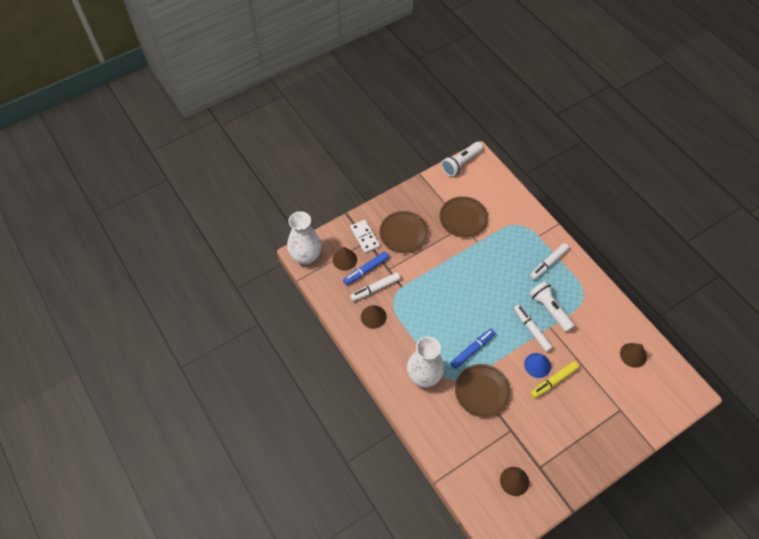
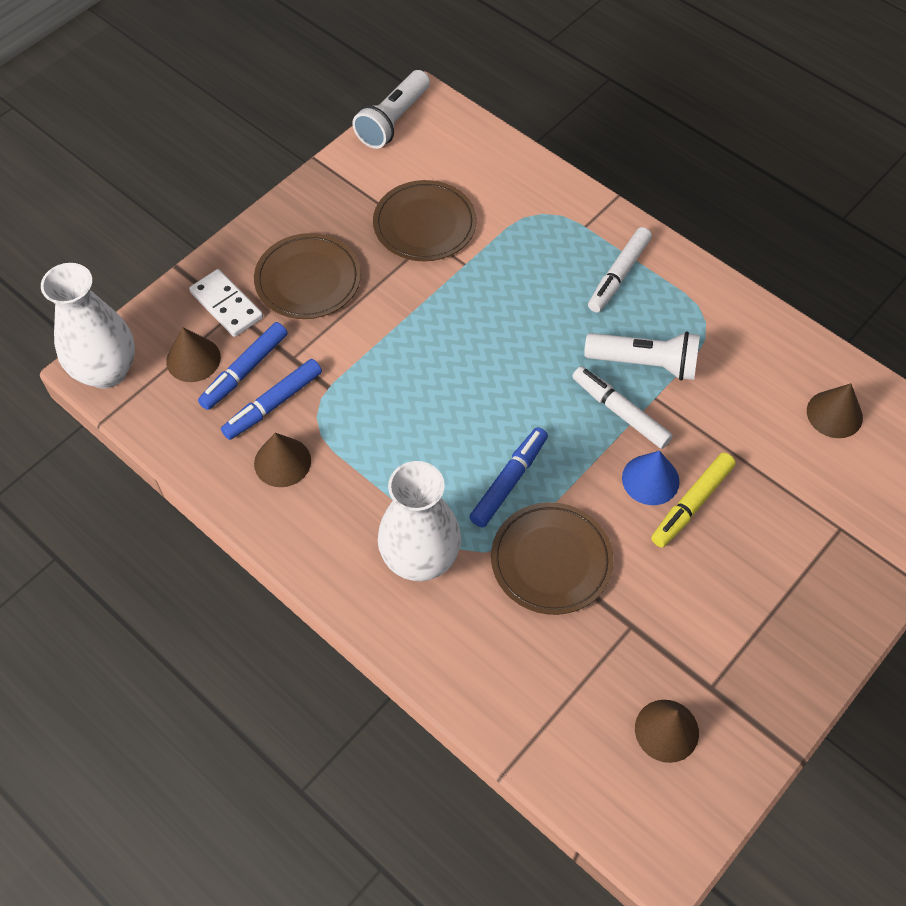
camera: 15 degrees left, 0 degrees up
white marker [350,272,400,301] -> blue marker [221,359,322,440]
white flashlight [529,281,575,332] -> white flashlight turned 150 degrees clockwise [584,331,700,381]

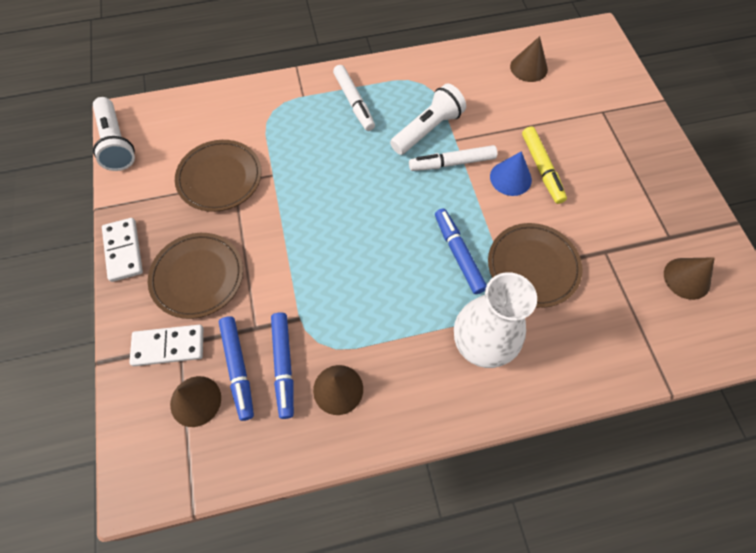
camera: 55 degrees left, 5 degrees up
white vase [41,263,135,389] -> none
none -> white domino [102,218,143,282]

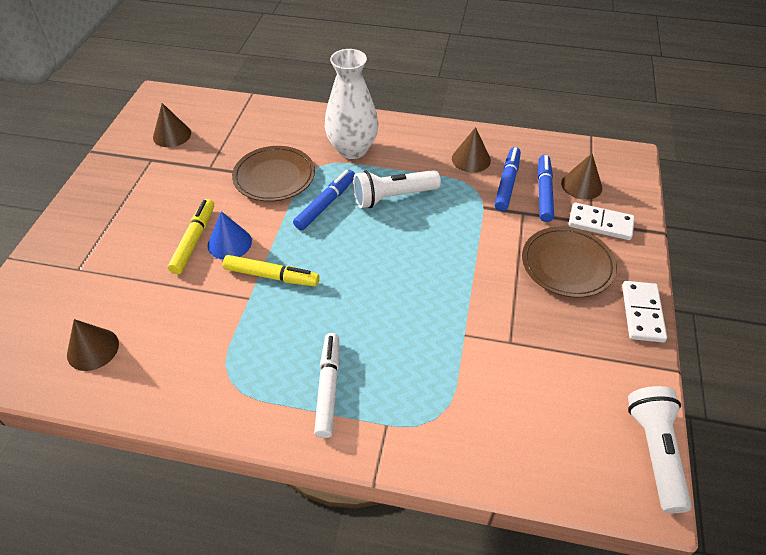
camera: 155 degrees left, 15 degrees down
brown plate [175,140,262,212] -> none
white flashlight [390,84,466,155] -> white flashlight moved to [353,170,441,208]
white marker [409,145,497,171] -> yellow marker [223,255,319,286]
blue marker [435,208,487,294] -> blue marker turned 150 degrees counterclockwise [293,170,355,230]

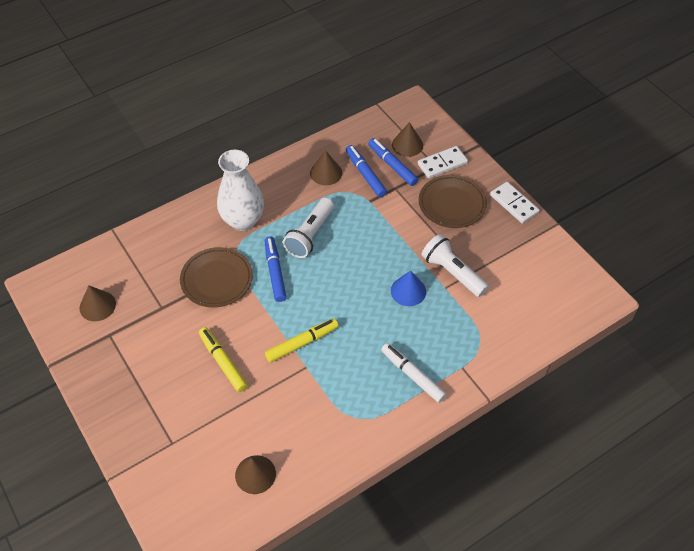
camera: 45 degrees left, 5 degrees up
blue cone [208,211,252,260] -> blue cone moved to [391,270,426,306]
white flashlight [628,386,692,513] -> white flashlight moved to [421,234,489,297]

